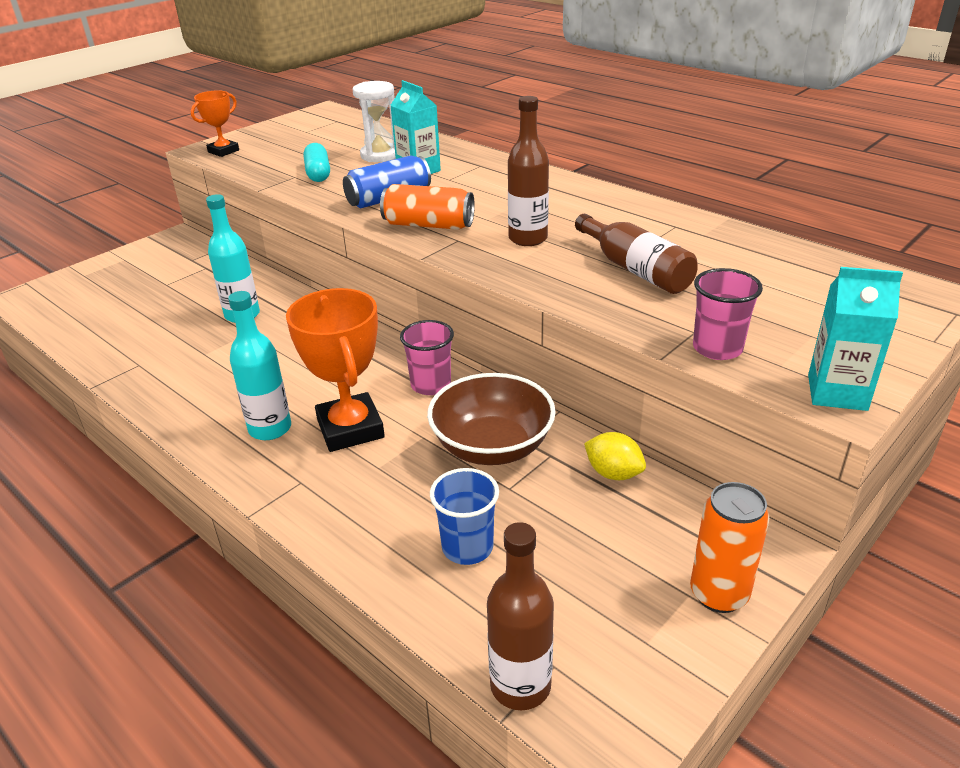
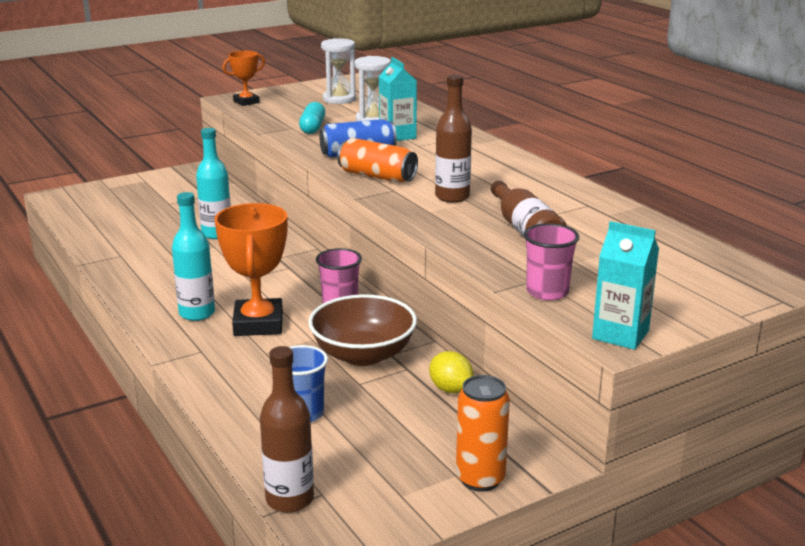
camera: 15 degrees right, 10 degrees down
none -> white hourglass [321,38,356,104]

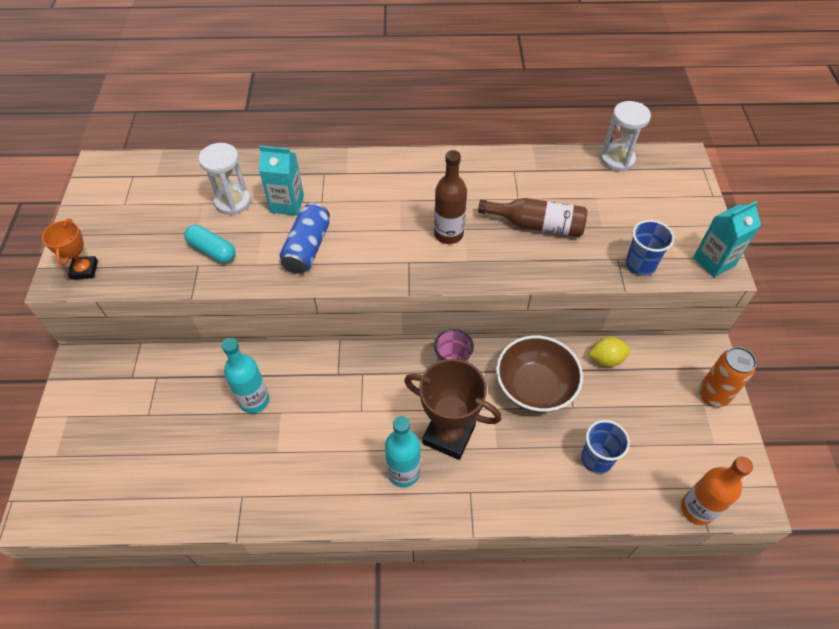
camera: 60 degrees left, 30 degrees up
orange trophy [214,203,288,336] -> brown trophy [404,359,502,460]
brown bottle [260,346,314,513] -> orange bottle [681,457,753,525]
white hourglass [321,38,356,104] -> white hourglass moved to [600,101,651,171]
orange can [337,138,418,183] -> none
pink cup [524,223,579,300] -> blue cup [626,220,675,276]

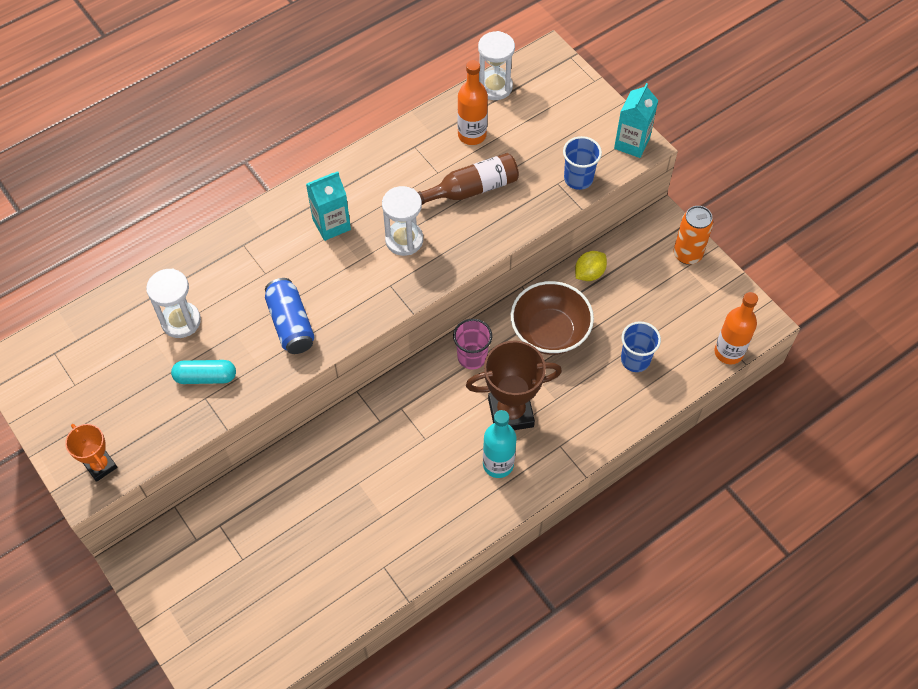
camera: 35 degrees left, 5 degrees up
turquoise bottle [222,338,269,413] -> none
turquoise carton [259,146,304,216] -> turquoise carton moved to [306,171,351,241]
brown bottle [434,150,467,244] -> white hourglass [382,186,423,256]
none -> orange bottle [458,60,488,145]

